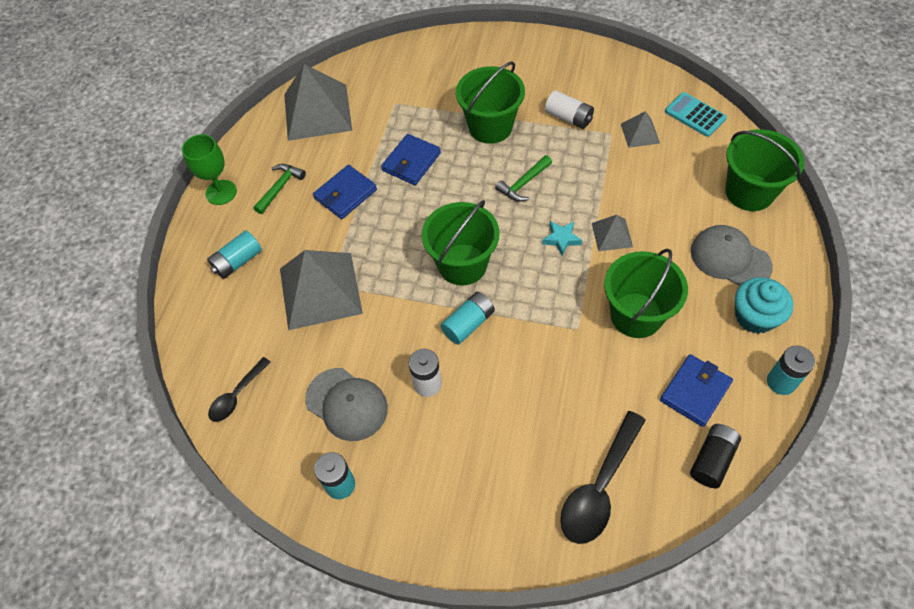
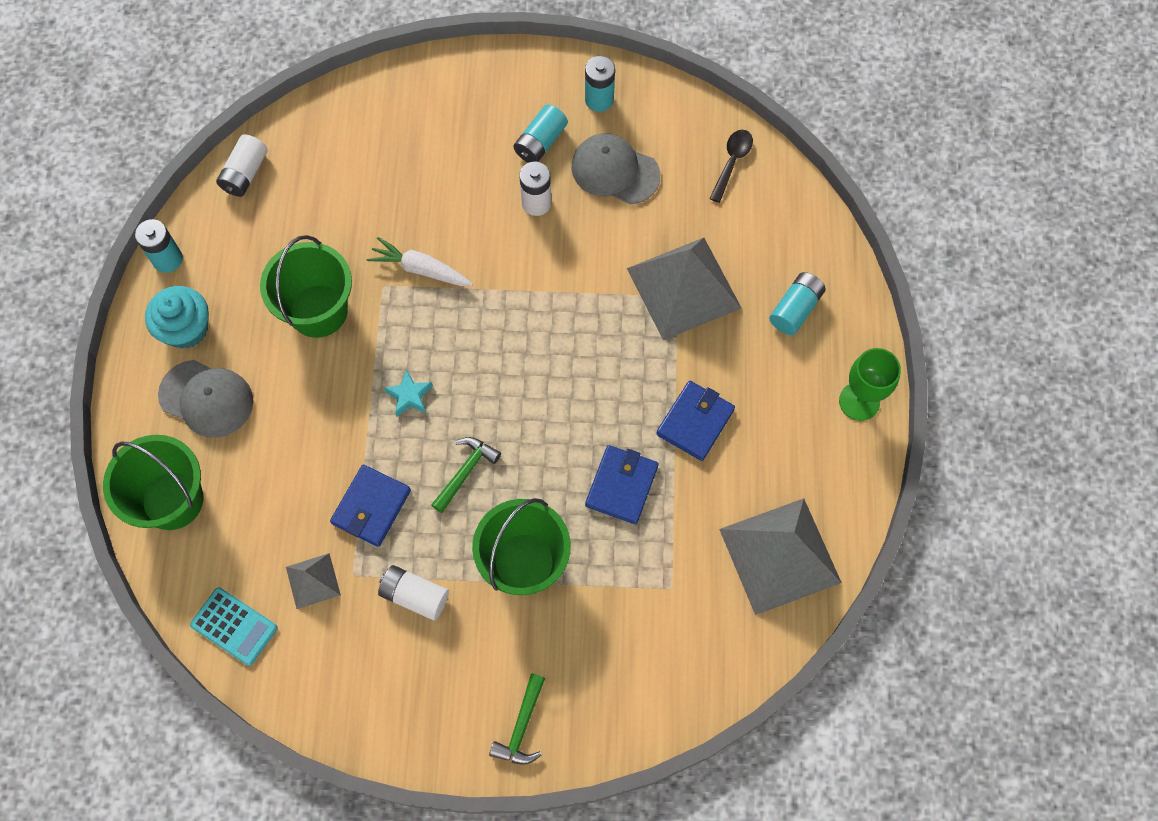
camera: 165 degrees right, 10 degrees up
green hammer [254,164,306,214] -> green hammer moved to [489,673,545,765]
green bucket [422,200,500,285] -> none
turquoise battery [441,292,495,344] -> turquoise battery moved to [514,104,568,163]
black spoon [560,411,646,544] -> none
grey pyramid [592,215,633,251] -> none
blue wallet [660,354,733,427] -> blue wallet moved to [330,465,411,547]
black battery [690,424,741,488] -> white battery [216,134,268,197]
none -> white carrot [367,237,473,286]

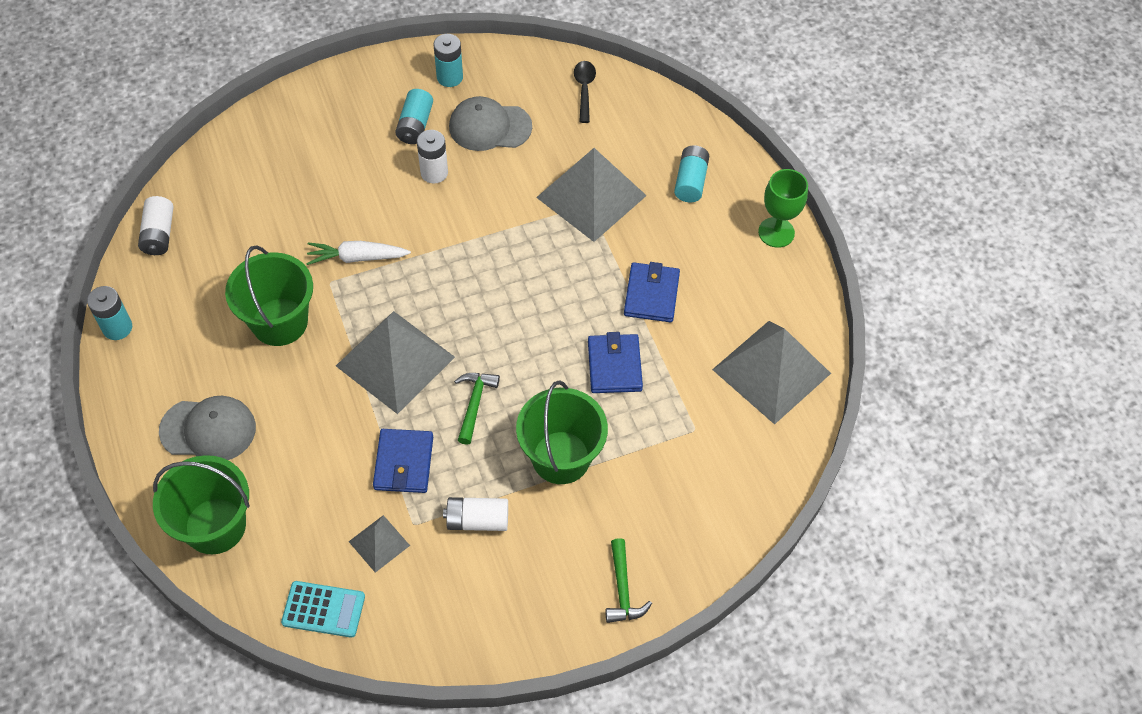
camera: 25 degrees left, 10 degrees down
turquoise cupcake [145,286,209,349] -> none
turquoise star [384,369,433,417] -> grey pyramid [336,311,455,414]

